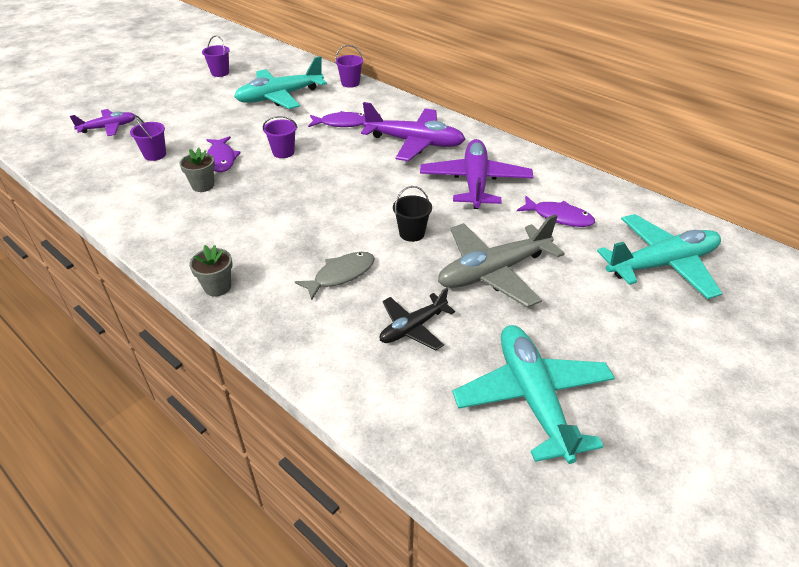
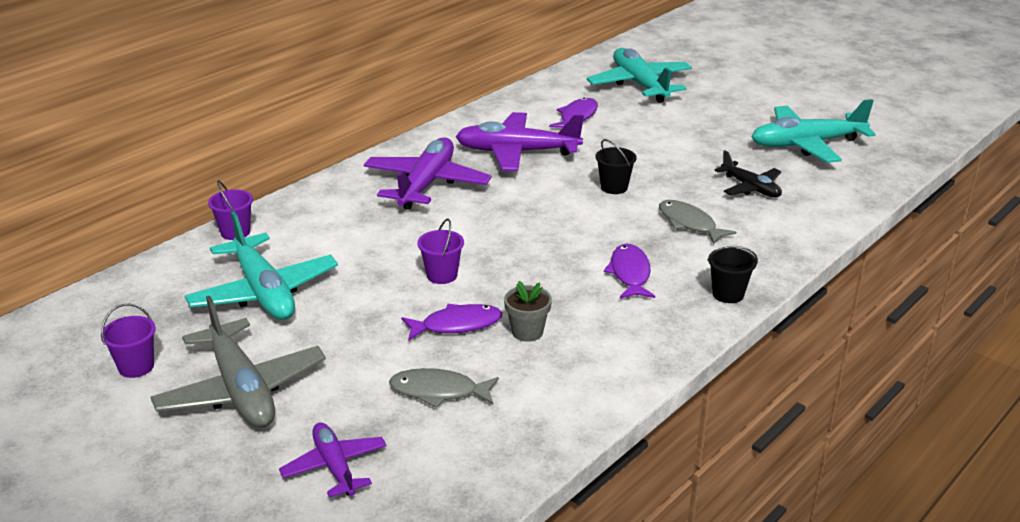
camera: 90 degrees left, 10 degrees down
purple bucket [130,115,166,161] -> grey fish [389,368,499,408]
grey flower pot [189,245,232,297] -> black bucket [707,246,758,303]
purple fish [308,111,365,127] -> purple fish moved to [604,244,655,298]
grey plane [438,214,565,308] -> grey plane moved to [150,296,326,428]

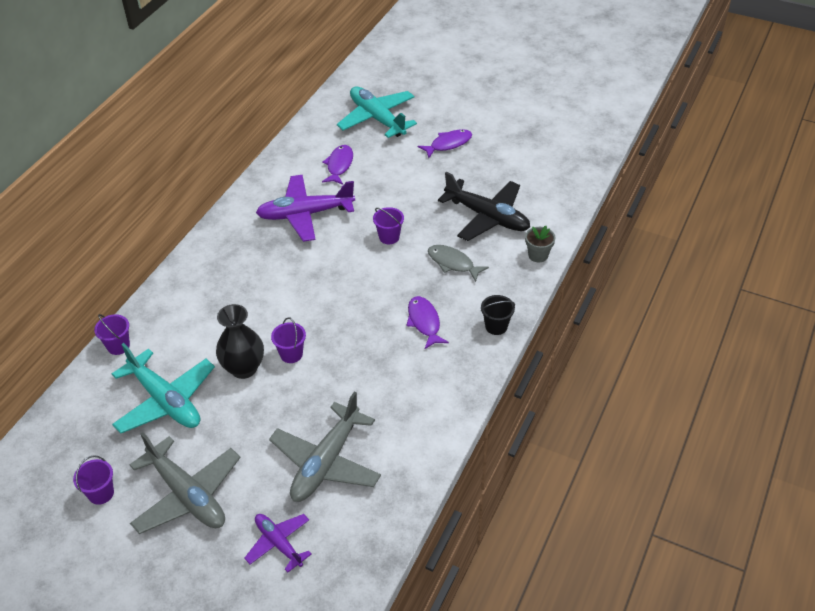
camera: 15 degrees left, 15 degrees up
purple plane [364,138,492,210] -> none
grey fish [389,368,499,408] -> grey plane [269,392,381,502]
purple fish [401,304,502,341] -> purple fish moved to [418,129,472,158]
grey flower pot [504,281,552,342] -> grey flower pot moved to [525,226,555,263]
black bucket [595,139,637,194] -> purple bucket [373,207,404,244]
black plane [714,150,782,197] -> black plane [438,172,530,241], size x1.74
turquoise plane [752,99,876,163] -> none
none -> black vase [216,304,264,379]

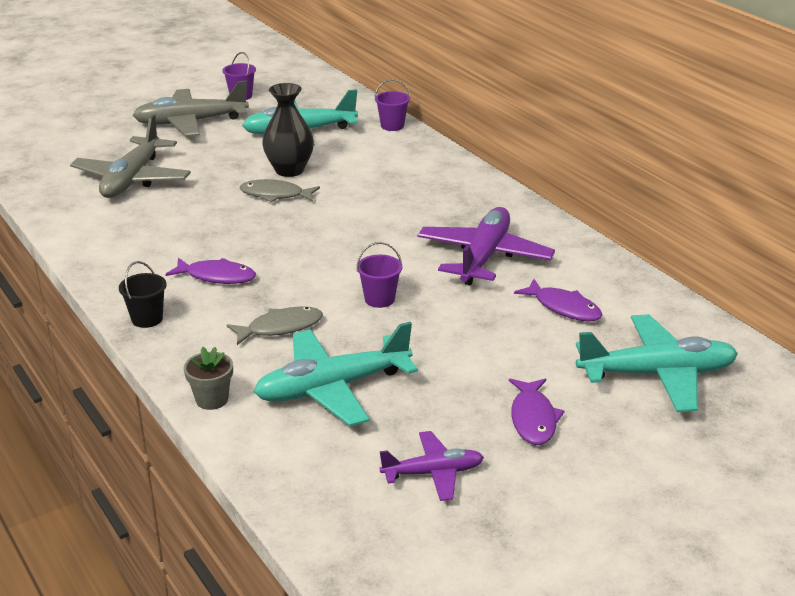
camera: 120 degrees right, 15 degrees down
purple plane [244,514,312,572] -> purple plane moved to [380,431,484,501]
grey plane [269,392,381,502] -> grey plane turned 135 degrees counterclockwise [70,114,191,198]
purple bucket [271,317,306,363] -> grey fish [240,179,320,202]
black plane [438,172,530,241] -> turquoise plane [254,322,418,426]

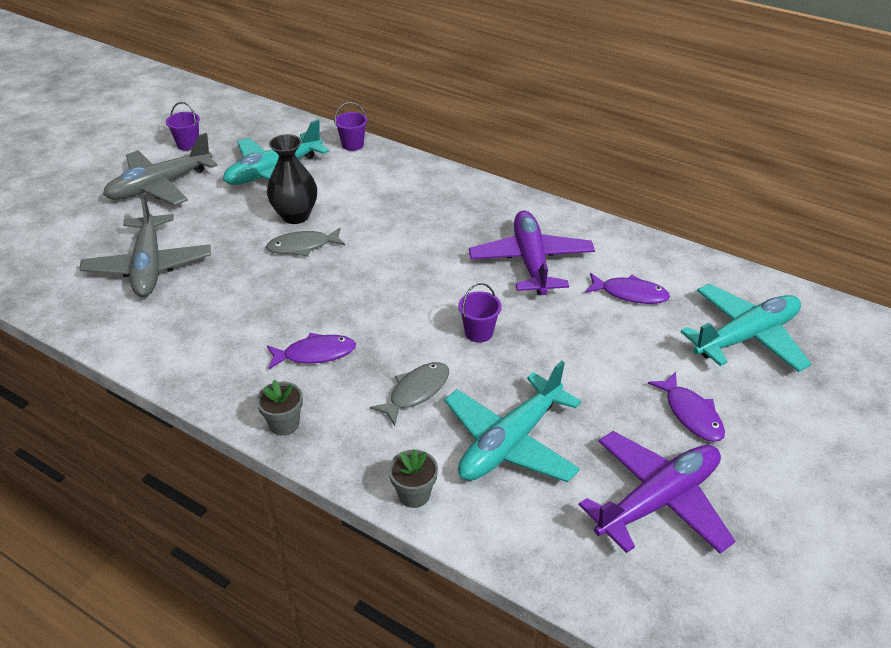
camera: 25 degrees left, 10 degrees up
black bucket [119,261,166,328] -> grey flower pot [256,380,303,436]
purple plane [380,431,484,501] -> purple plane [579,431,735,553], size x1.74

